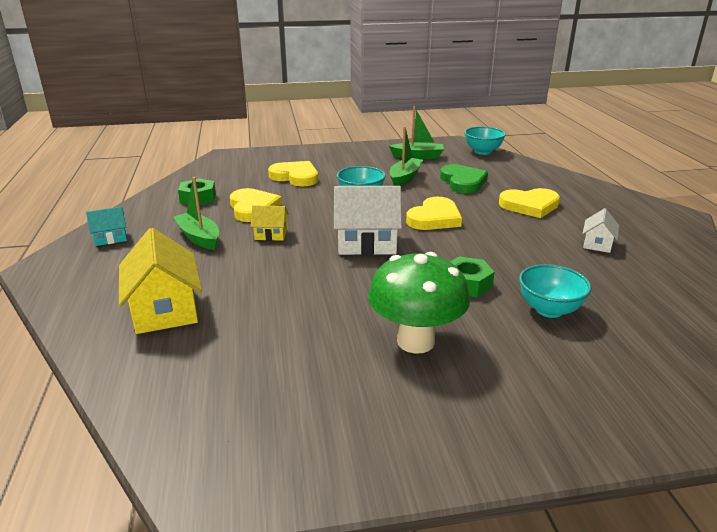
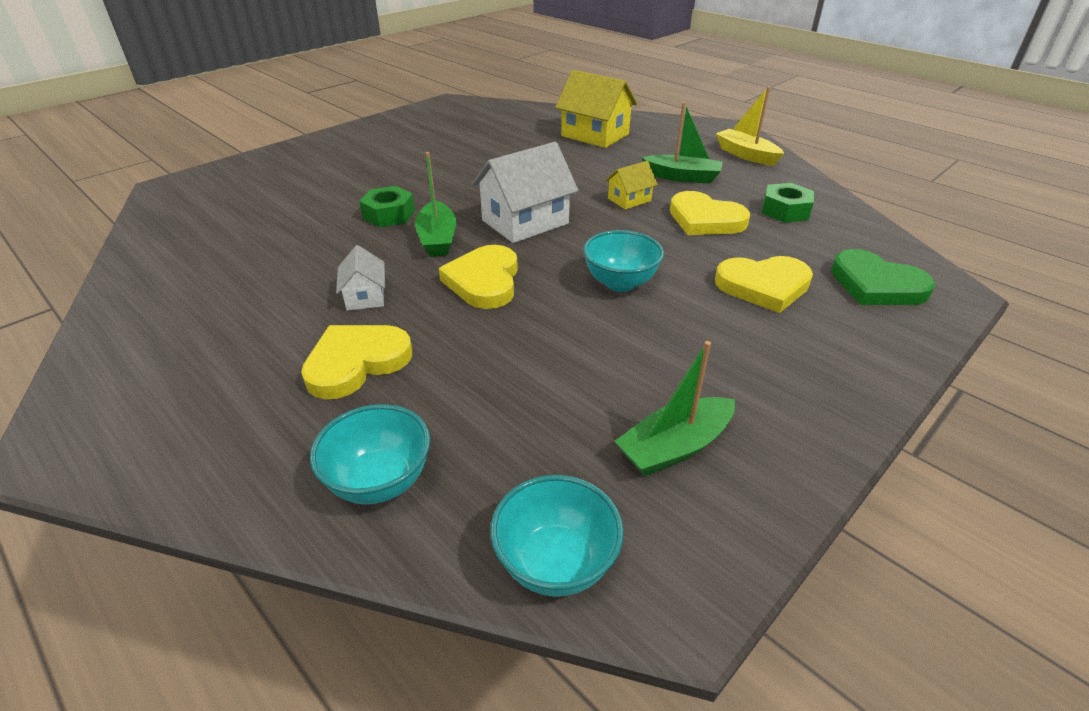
camera: 145 degrees right, 10 degrees up
turquoise house [86,207,127,246] -> yellow boat [716,86,784,166]
green mushroom [368,252,470,354] -> none
green boat [390,126,423,186] -> green boat moved to [415,152,456,257]
green heart [440,164,488,193] -> green heart moved to [831,249,935,305]
turquoise bowl [519,264,592,318] -> turquoise bowl moved to [310,404,430,504]
white house [582,208,619,253] -> white house moved to [336,245,385,311]

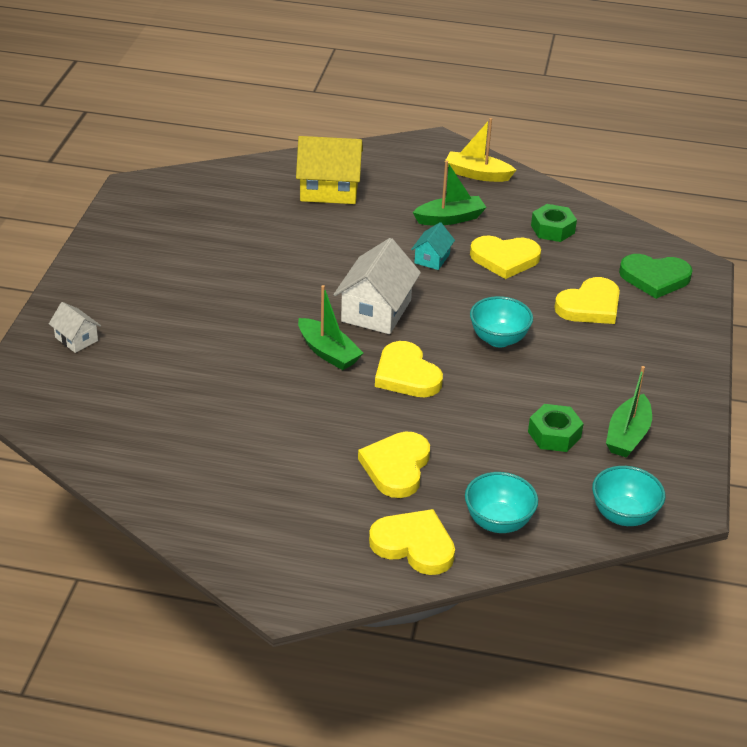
camera: 35 degrees left, 0 degrees up
white house [336,245,385,311] -> white house moved to [49,302,101,353]
green nut [359,186,415,227] -> green nut moved to [528,404,584,452]
yellow house [605,161,658,209] -> turquoise house [411,222,455,270]
none -> yellow heart [369,509,455,575]

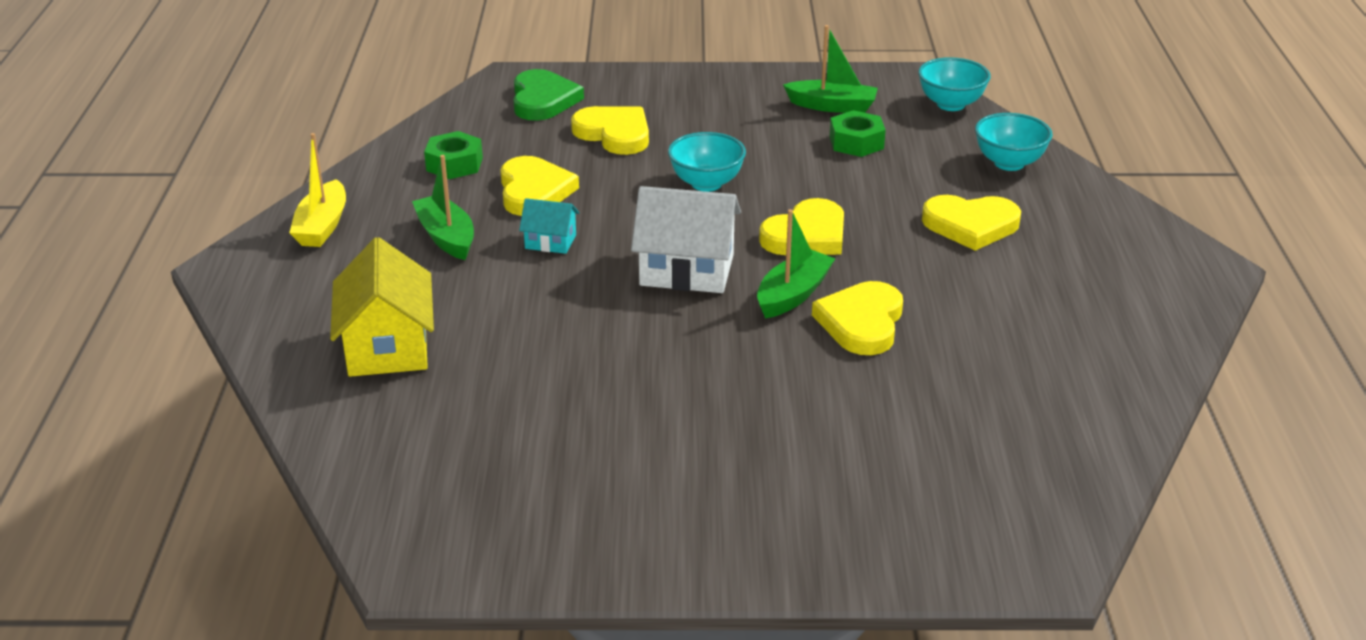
camera: 100 degrees left, 5 degrees down
white house [49,302,101,353] -> none
yellow heart [369,509,455,575] -> yellow heart moved to [812,281,903,355]

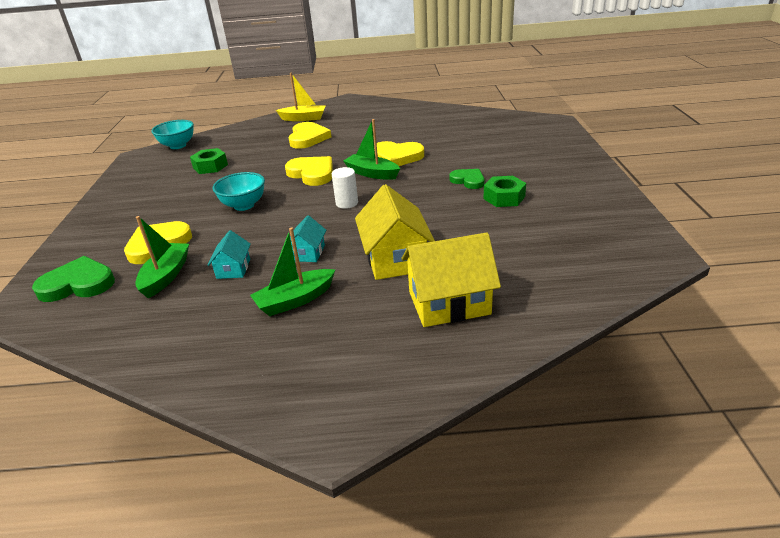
camera: 90 degrees left, 0 degrees up
yellow boat [289,133,346,247] -> yellow boat moved to [276,73,325,121]
green nut [424,131,483,179] -> green nut moved to [483,176,526,207]
yellow heart [500,156,579,216] -> turquoise house [207,230,251,279]
white house [631,186,741,293] -> white cylinder [332,167,358,209]
green boat [783,25,878,113] -> green boat moved to [135,216,189,298]
turquoise bowl [975,113,1053,171] -> none
none -> yellow house [355,184,435,280]
none -> green heart [449,169,484,189]

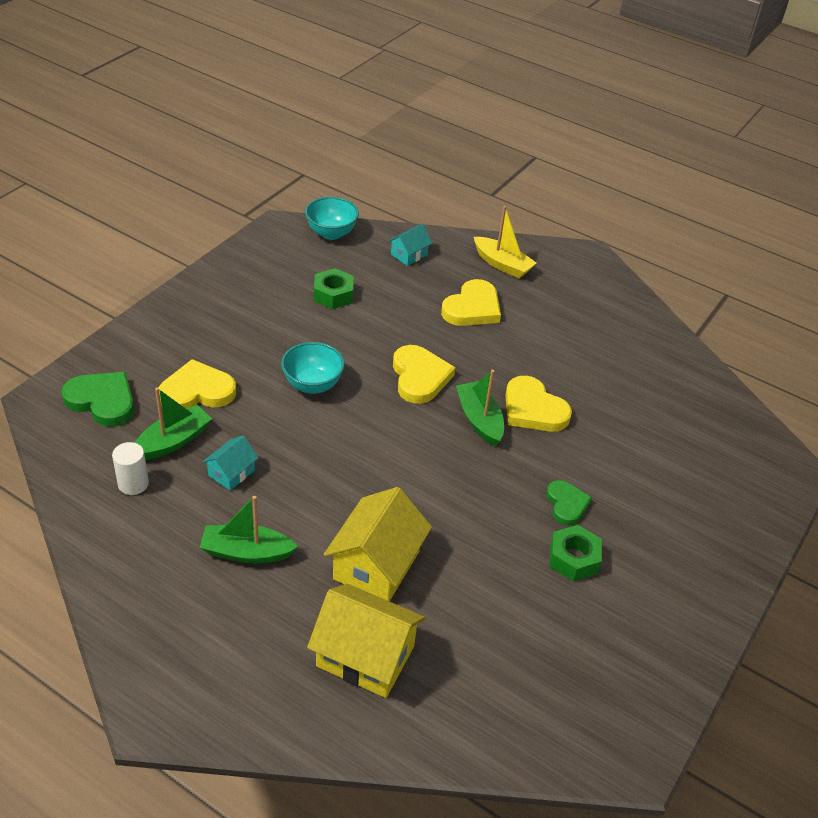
camera: 30 degrees right, 10 degrees up
turquoise house [290,215,326,262] -> turquoise house moved to [388,224,432,266]
white cylinder [332,167,358,209] -> white cylinder moved to [112,442,149,495]

